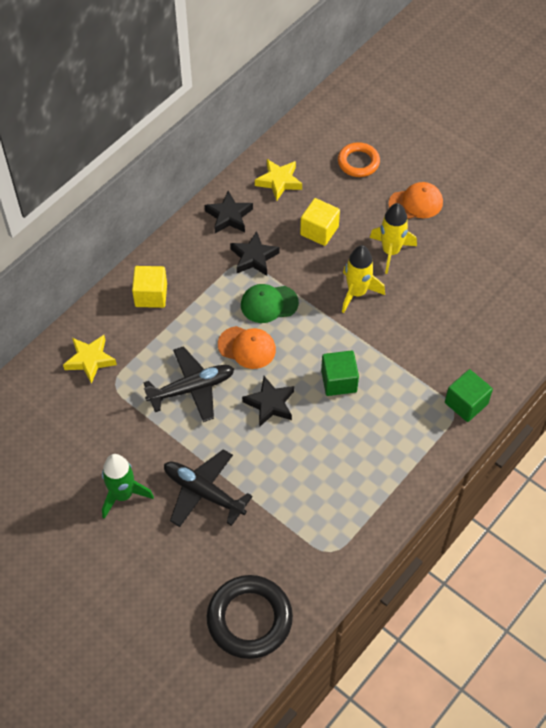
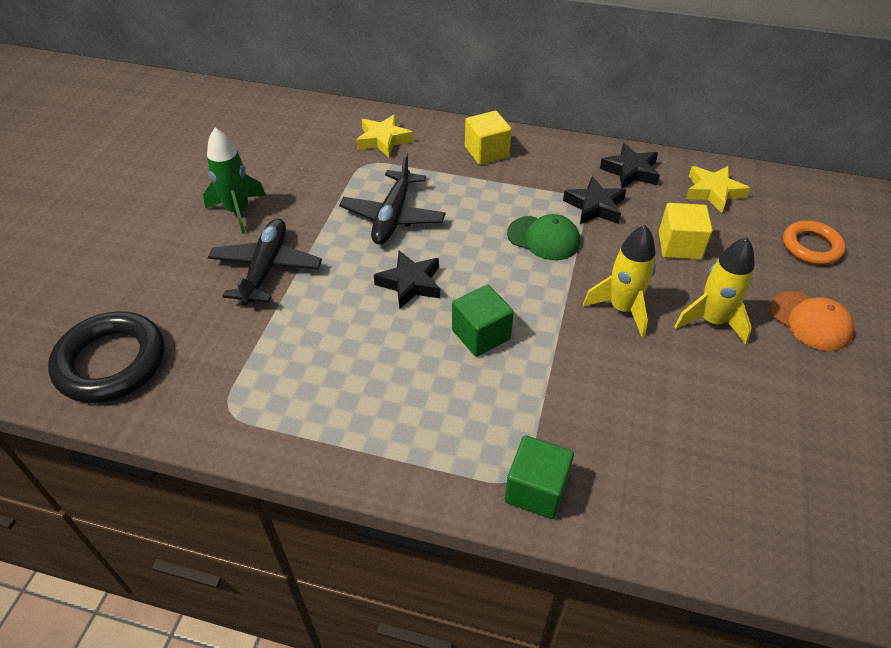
camera: 65 degrees right, 10 degrees down
black plane [144,346,234,422] -> black plane turned 60 degrees clockwise [339,153,446,245]
orange cap [218,326,276,369] -> none
green cap [241,284,299,323] -> green cap turned 150 degrees clockwise [507,214,580,260]

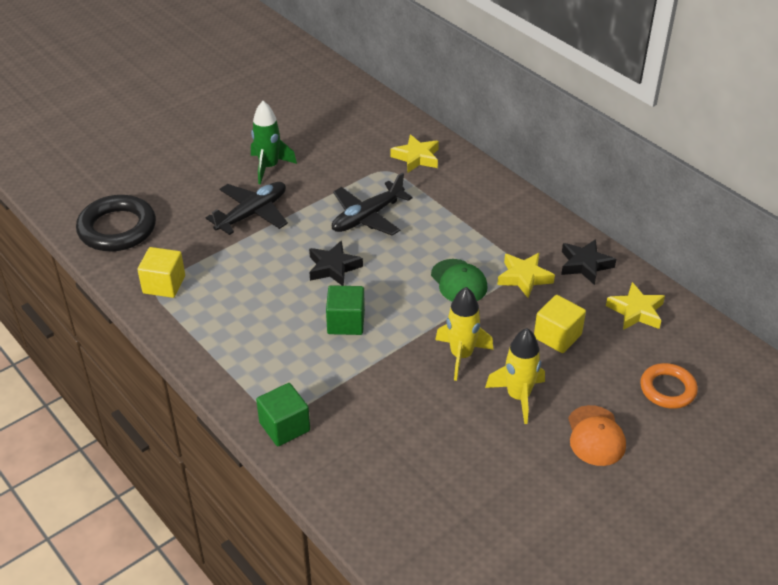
camera: 35 degrees right, 5 degrees down
yellow cube [465,111,512,165] -> yellow cube moved to [137,247,185,298]
black star [563,176,626,224] -> yellow star [497,253,555,298]

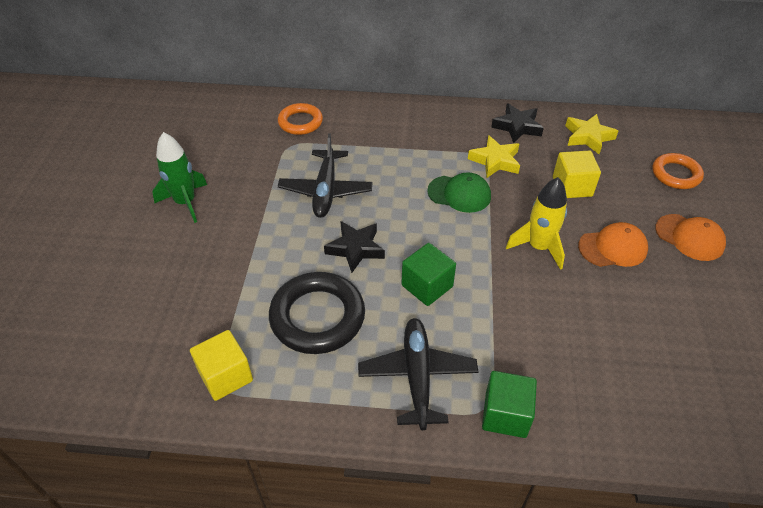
camera: 45 degrees left, 5 degrees up
black ring [76,195,156,252] -> black ring moved to [269,272,365,354]
black plane [206,182,288,235] -> black plane moved to [358,318,478,430]
yellow star [391,134,439,173] -> orange ring [278,103,323,135]
yellow rocket [485,328,545,424] -> orange cap [578,222,648,267]

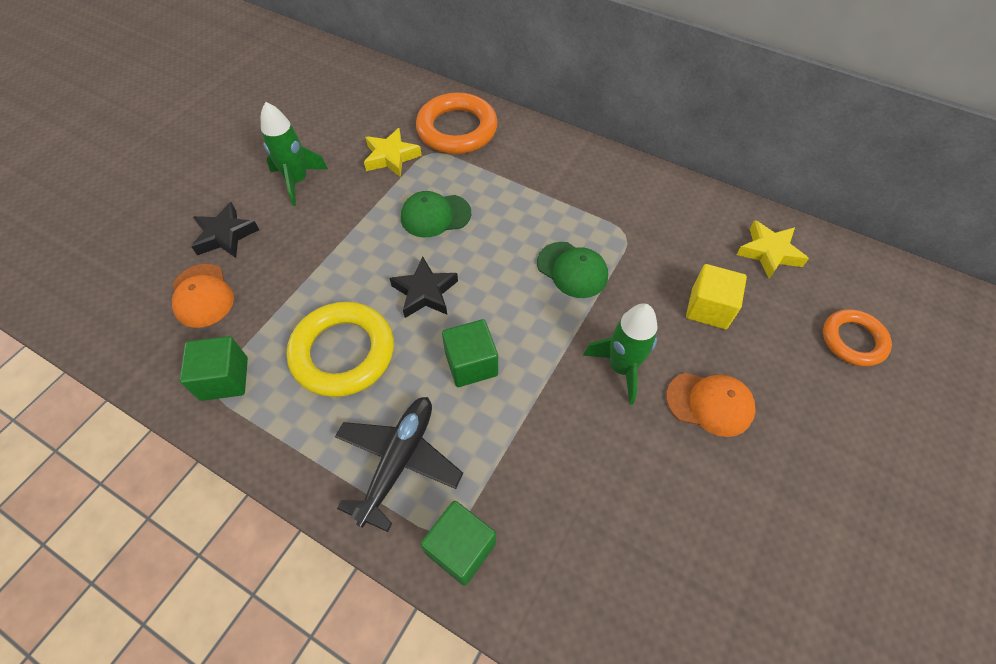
camera: 25 degrees right, 10 degrees up
yellow cube [190,330,253,401] -> green cube [179,336,248,401]
black ring [269,272,365,354] -> yellow ring [287,302,394,397]
orange ring [278,103,323,135] -> orange ring [416,92,498,154], size x1.62
black plane [278,133,372,218] -> green cap [401,191,471,238]
yellow star [468,135,520,178] -> yellow star moved to [364,128,422,177]
black star [491,103,544,143] -> black star moved to [191,202,259,258]
yellow rocket [506,177,567,270] -> green rocket [583,303,658,405]
orange cap [655,214,726,261] -> orange cap moved to [172,264,234,328]

